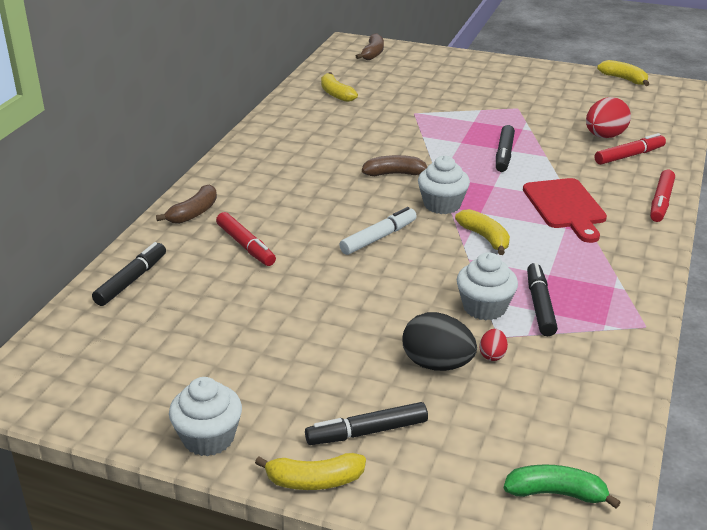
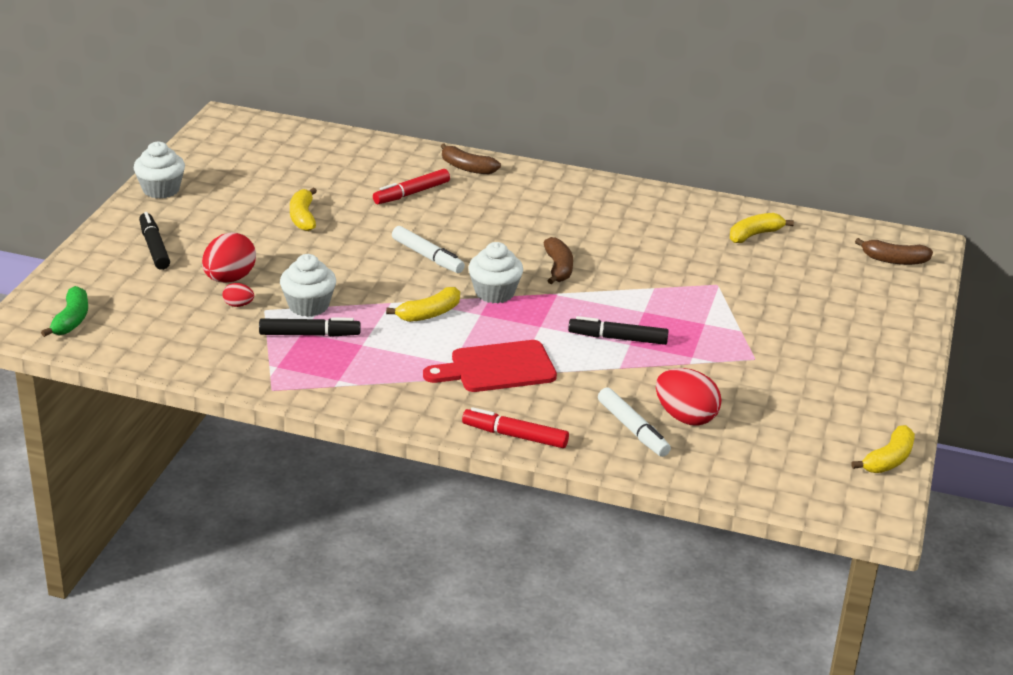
camera: 85 degrees right, 0 degrees up
black marker [92,242,166,306] -> none
yellow banana [255,453,366,490] -> yellow banana moved to [290,187,317,231]
black egg [403,312,477,371] -> red egg [202,232,256,283]
red marker [595,133,666,165] -> white marker [598,387,671,457]

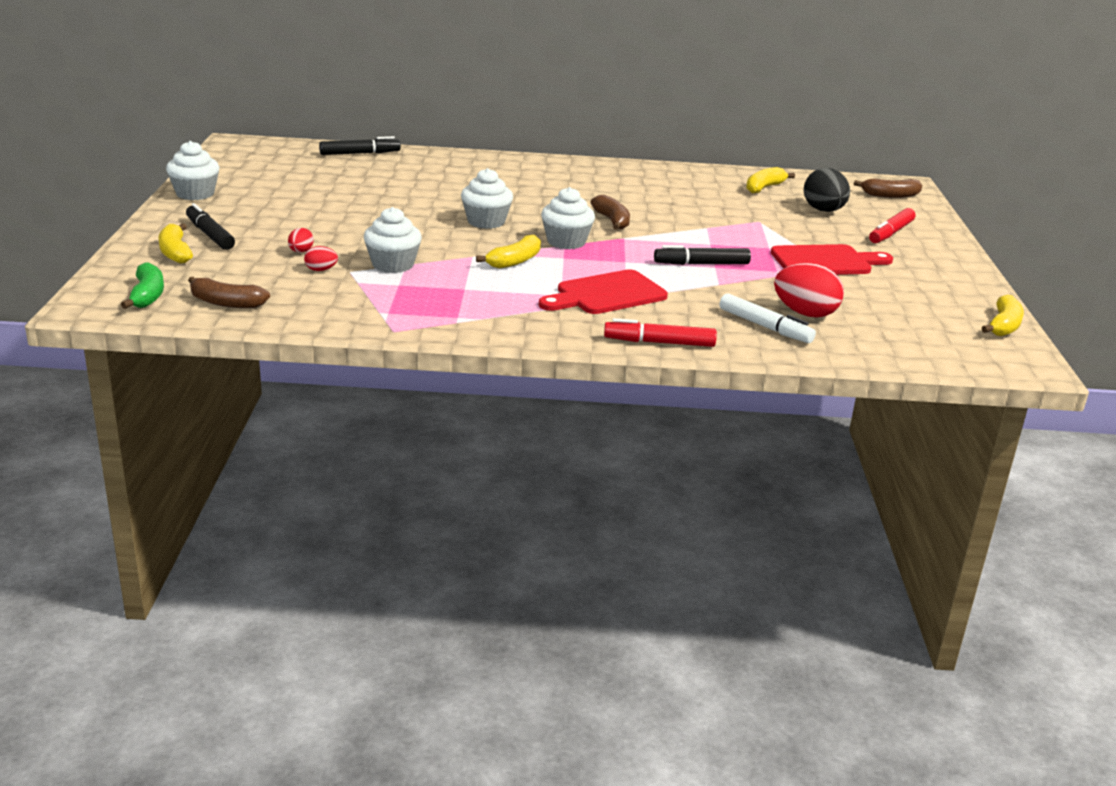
camera: 15 degrees left, 5 degrees down
red egg [202,232,256,283] -> red egg [288,228,314,253], size x0.49
black marker [259,317,361,337] -> black marker moved to [319,136,401,155]
yellow banana [290,187,317,231] -> yellow banana moved to [158,223,193,264]
red marker [373,169,450,204] -> red marker moved to [869,208,916,243]
white marker [392,226,465,273] -> white cupcake [461,168,513,229]
brown banana [441,143,501,174] -> brown banana moved to [188,277,270,308]
none -> red cutting board [771,244,893,275]
none -> black egg [804,168,850,212]

